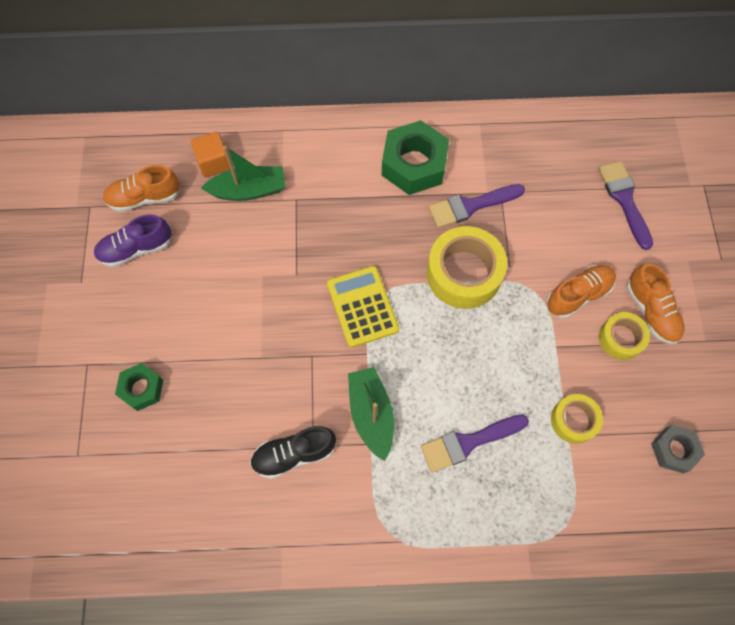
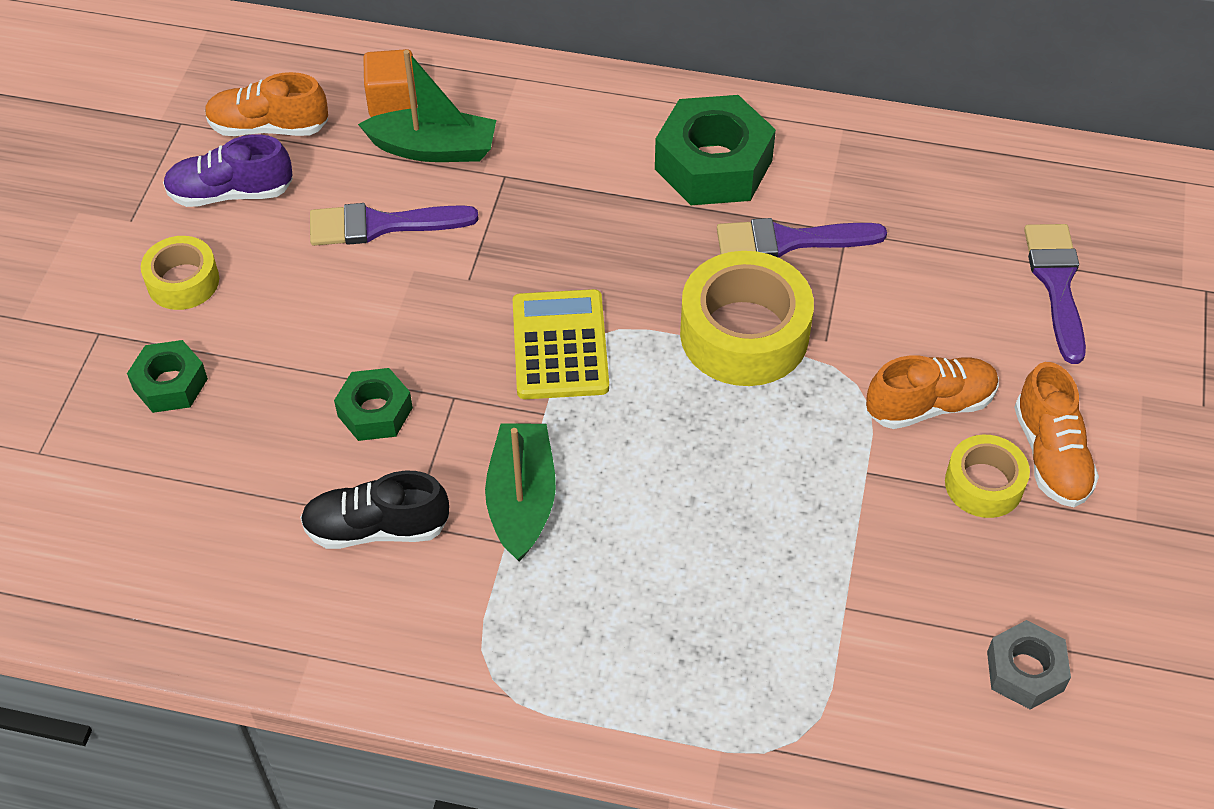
camera: 15 degrees right, 15 degrees down
purple brush [421,414,529,473] -> purple brush moved to [310,203,479,246]
yellow tape [551,394,603,444] -> yellow tape moved to [141,236,219,310]
none -> green nut [334,368,413,441]

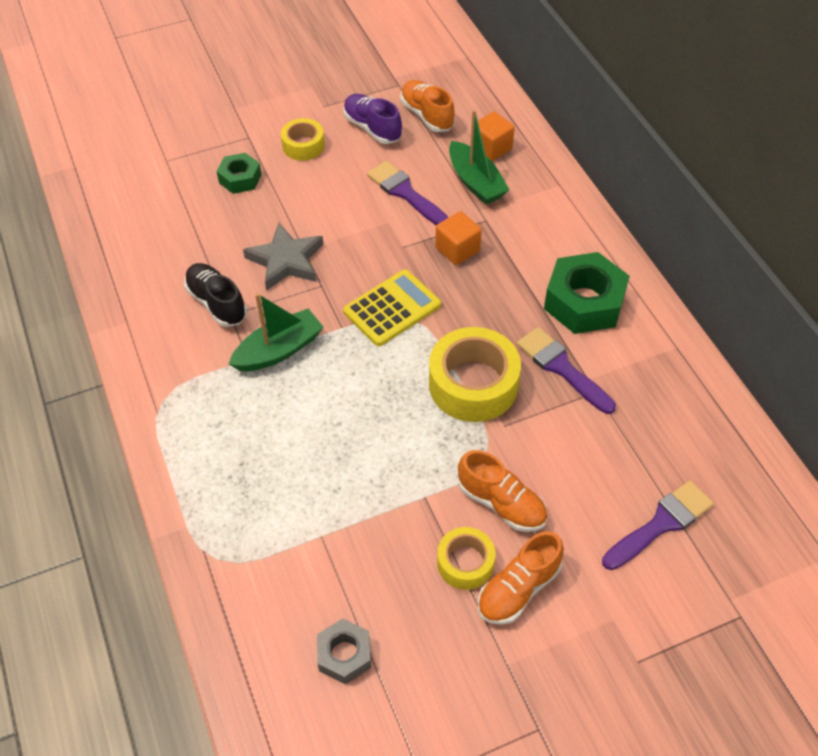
camera: 55 degrees right, 0 degrees up
green nut [334,368,413,441] -> grey star [243,223,324,291]
none -> orange cube [435,211,482,265]

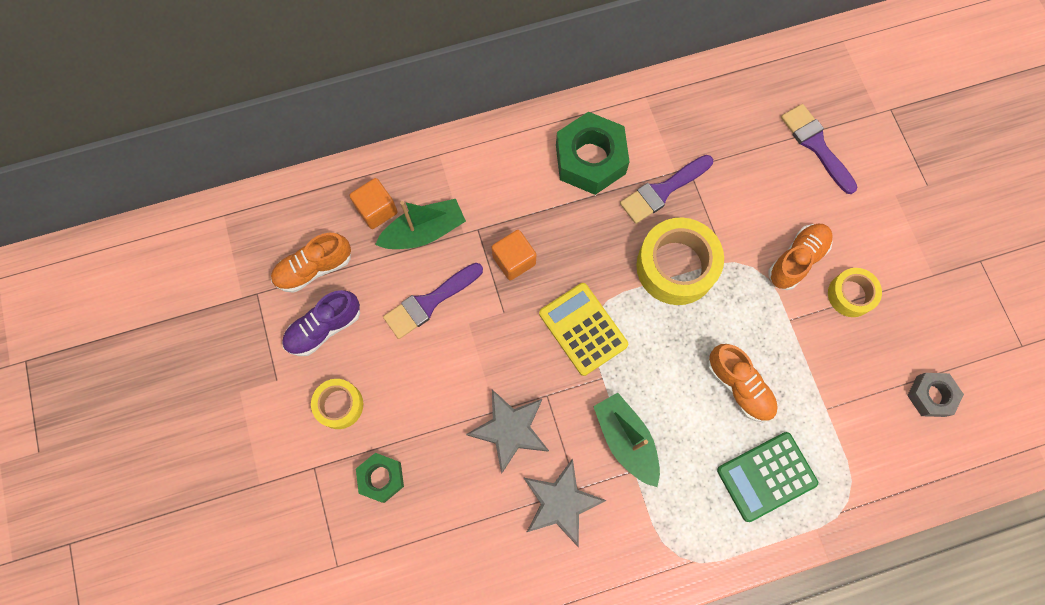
camera: 85 degrees left, 20 degrees up
black shoe [184,263,247,327] -> grey star [524,458,607,547]
orange shoe [478,531,564,625] -> orange shoe moved to [708,344,778,422]
none -> green calculator [717,432,818,522]

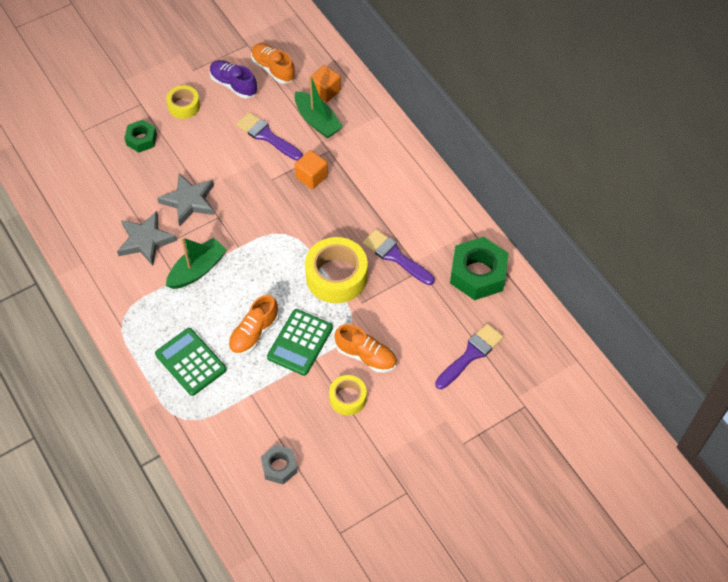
camera: 75 degrees right, 15 degrees down
yellow calculator [539,283,628,376] -> none
green nut [556,112,630,195] -> green nut moved to [450,237,509,300]
none -> green calculator [267,309,333,376]

